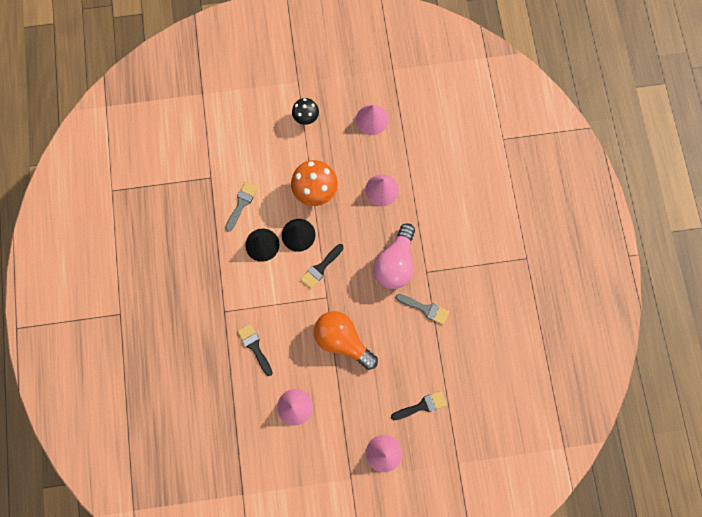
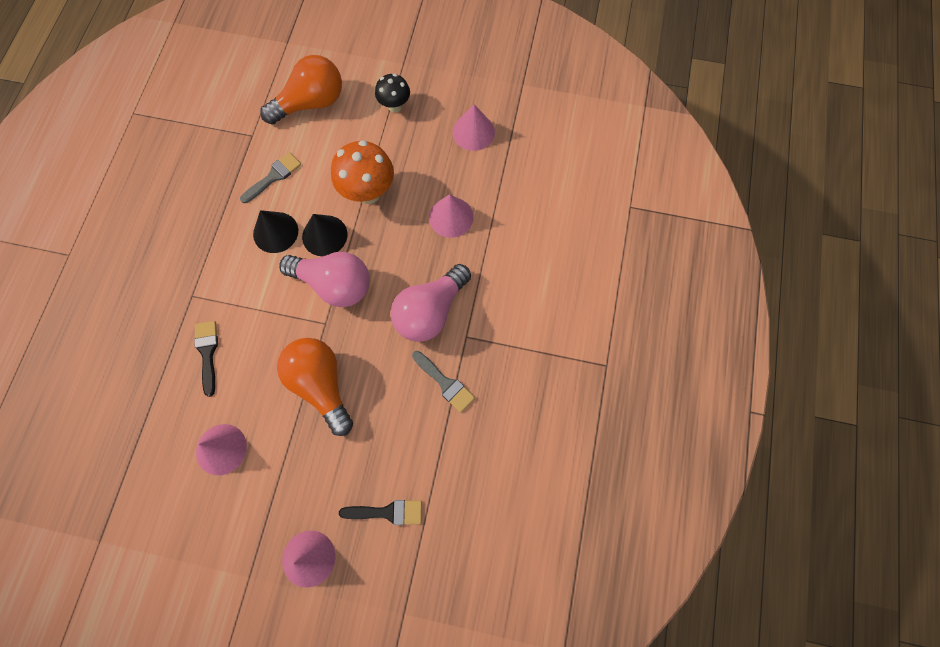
camera: 20 degrees right, 5 degrees down
black brush [300,244,344,289] -> pink light bulb [279,252,370,307]
none -> orange light bulb [260,55,342,124]

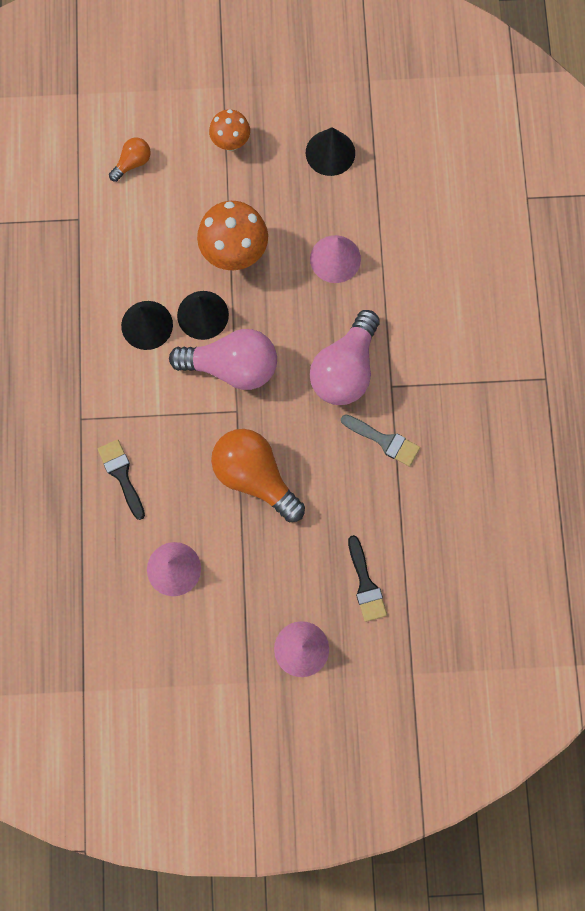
camera: 15 degrees left, 5 degrees up
grey brush [240,152,301,203] -> none
orange light bulb [260,55,342,124] -> orange light bulb [109,137,151,182], size x0.49
black brush [339,500,422,525] -> black brush turned 90 degrees clockwise [348,535,387,622]
black mushroom [375,74,410,112] -> orange mushroom [209,109,250,151]
pink cone [452,104,495,151] -> black cone [306,127,355,176]

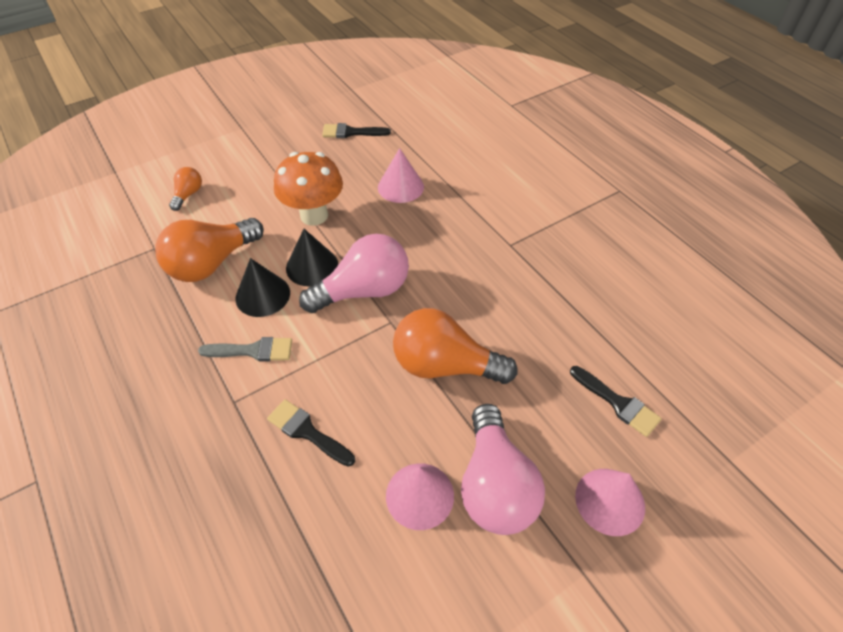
camera: 30 degrees left, 25 degrees down
orange mushroom [209,109,250,151] -> none
black cone [306,127,355,176] -> black brush [322,123,391,138]
pink light bulb [310,310,380,405] -> pink light bulb moved to [461,404,545,535]
grey brush [341,414,420,467] -> grey brush moved to [198,337,292,362]
none -> orange light bulb [155,218,264,282]

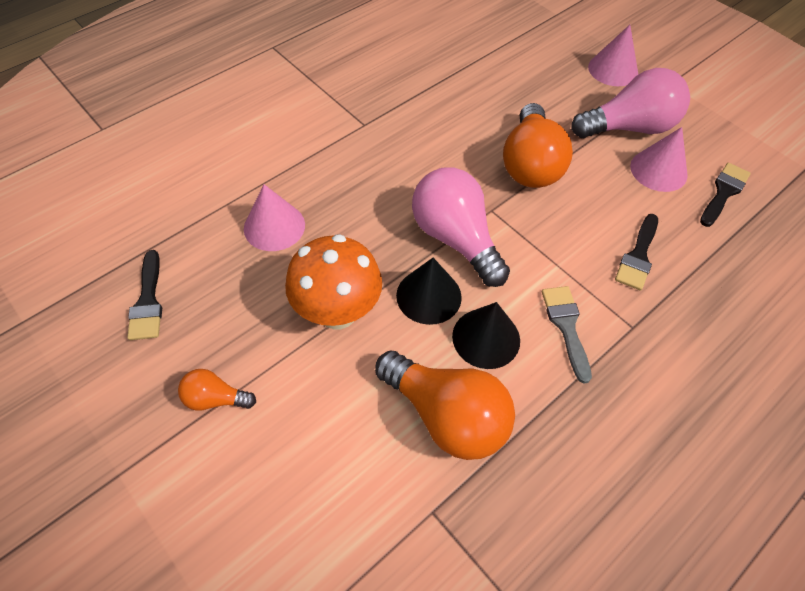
camera: 100 degrees left, 5 degrees up
orange light bulb [169,167,202,211] -> orange light bulb moved to [178,369,256,411]
black brush [570,366,662,437] -> black brush moved to [700,163,751,227]

